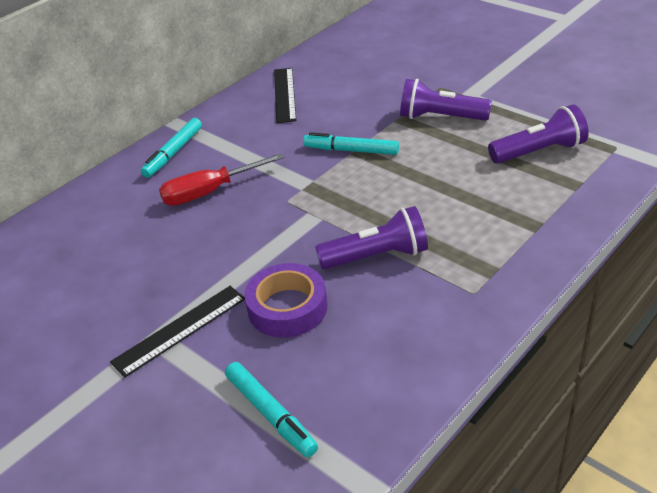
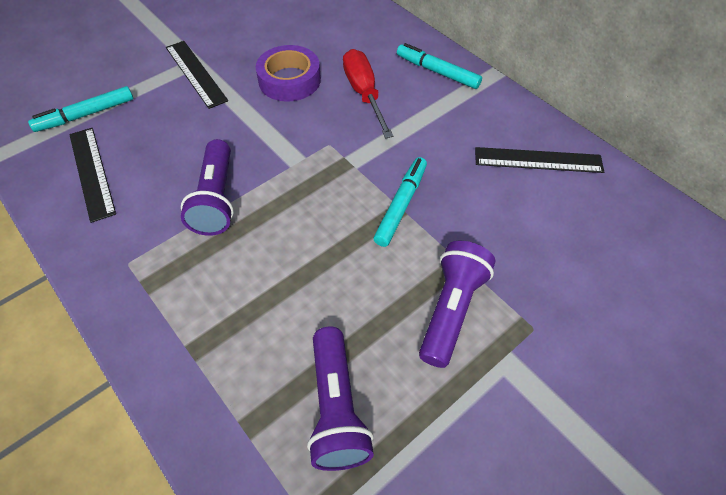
camera: 95 degrees right, 15 degrees up
purple tape [244,263,327,338] -> purple tape moved to [256,45,321,101]
none -> black ruler [69,128,116,223]

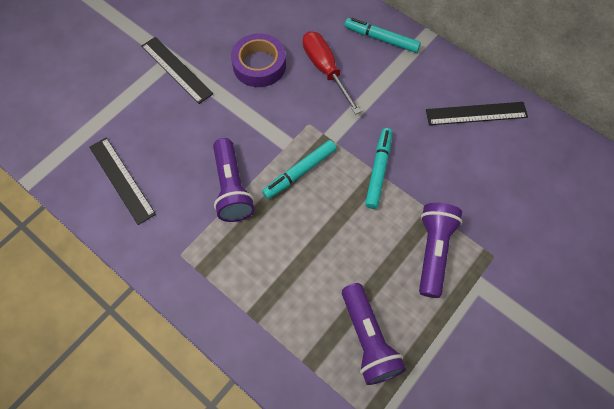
camera: 10 degrees left, 10 degrees up
turquoise marker [28,86,133,132] -> turquoise marker moved to [262,140,337,199]

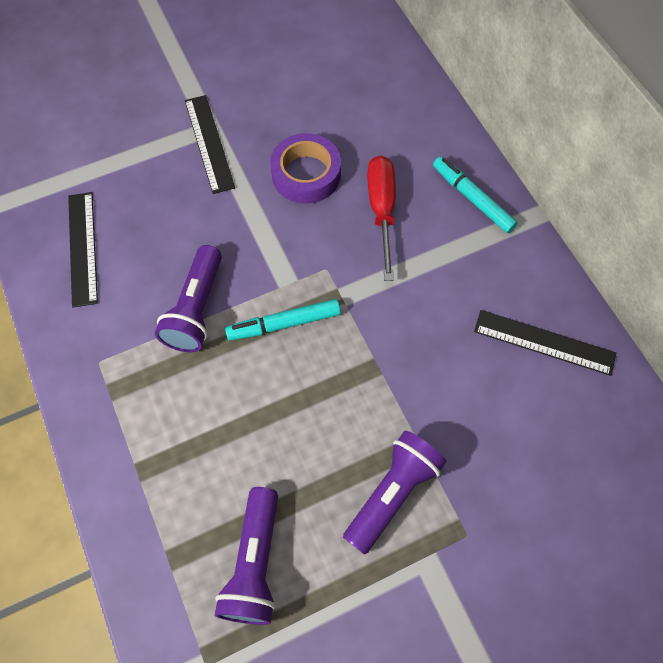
camera: 25 degrees right, 0 degrees up
turquoise marker [365,128,392,209] -> none

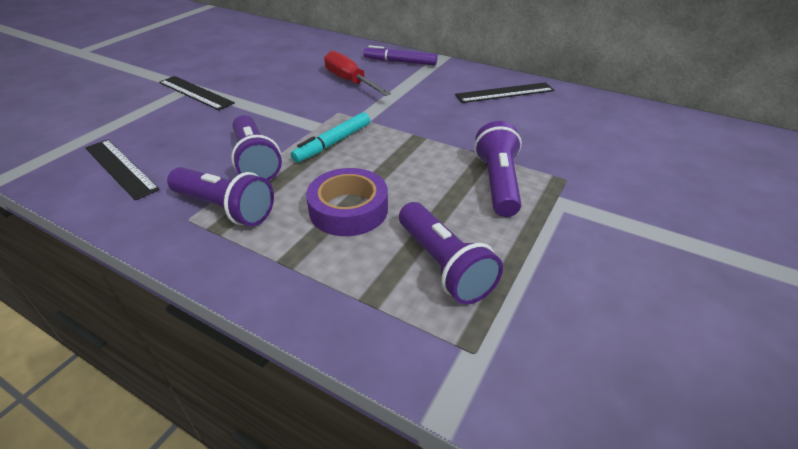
camera: 35 degrees left, 25 degrees down
purple tape [270,133,341,204] -> purple tape moved to [306,168,388,236]
turquoise marker [433,156,518,233] -> purple marker [363,45,437,66]
none -> purple flashlight [167,167,274,226]

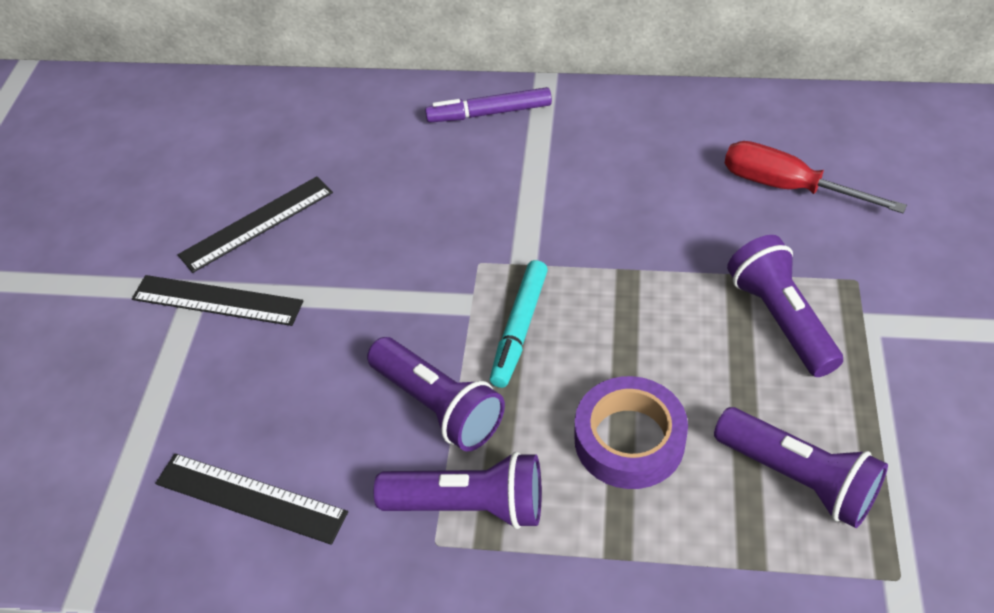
camera: 20 degrees left, 10 degrees up
red screwdriver [324,51,391,96] -> red screwdriver moved to [724,141,907,213]
black ruler [455,82,554,103] -> black ruler moved to [178,176,333,273]

